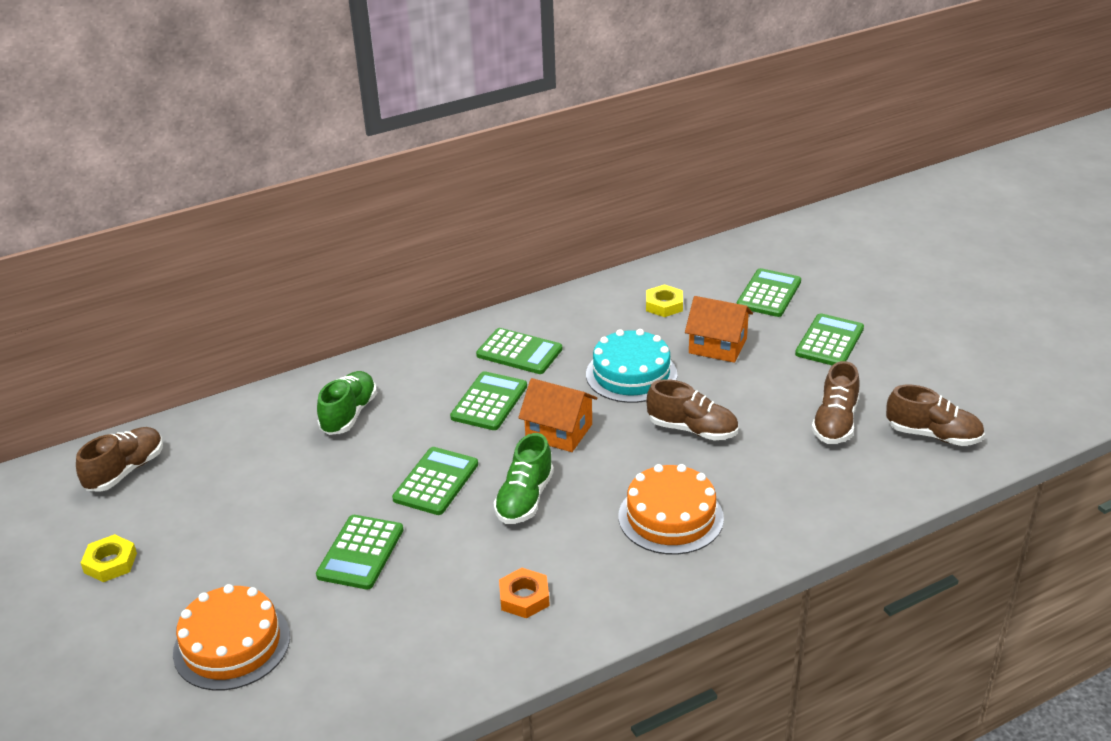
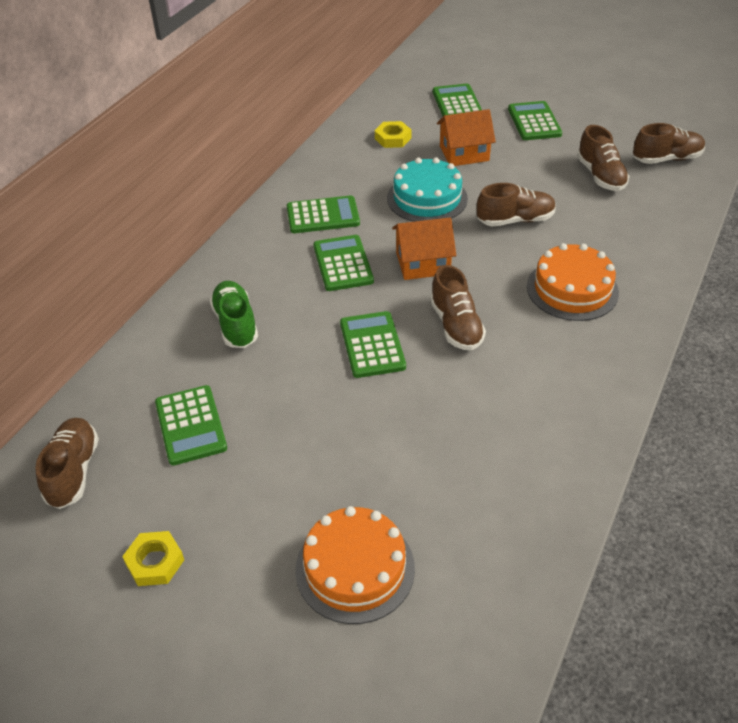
camera: 35 degrees left, 10 degrees up
green calculator [316,515,404,590] -> green calculator moved to [155,385,227,466]
green shoe [494,433,554,524] -> brown shoe [430,265,486,351]
orange nut [499,568,550,618] -> none

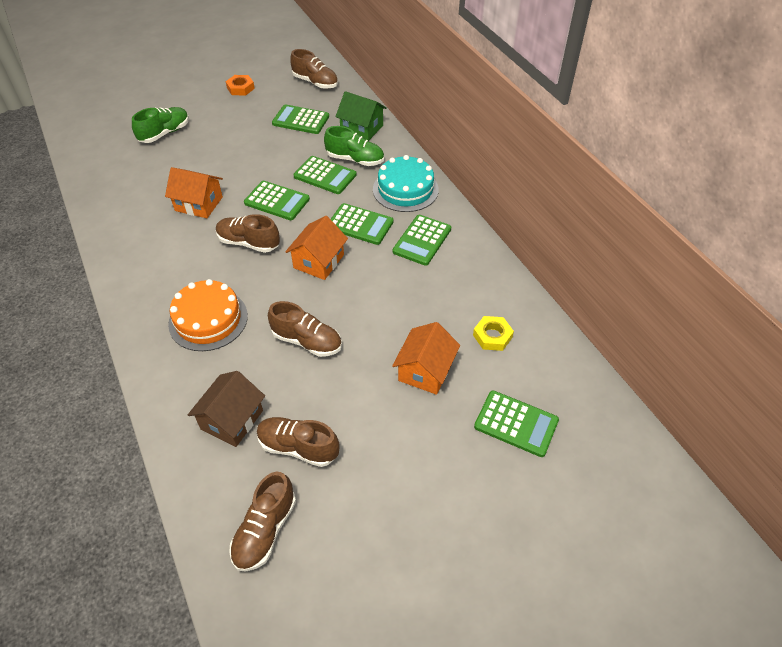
camera: 125 degrees right, 5 degrees up
yellow nut [122,531,184,586] -> orange nut [226,75,255,95]
orange cake [295,506,415,624] -> green shoe [132,107,189,143]
turquoise cake [387,157,468,222] -> turquoise cake moved to [373,155,439,212]
brown shoe [477,183,556,227] -> brown shoe turned 90 degrees counterclockwise [268,301,342,357]
green calculator [508,101,562,140] -> green calculator moved to [294,156,357,194]
none -> orange house [165,167,223,218]
none -> brown house [188,371,265,447]
none -> green house [335,91,387,141]

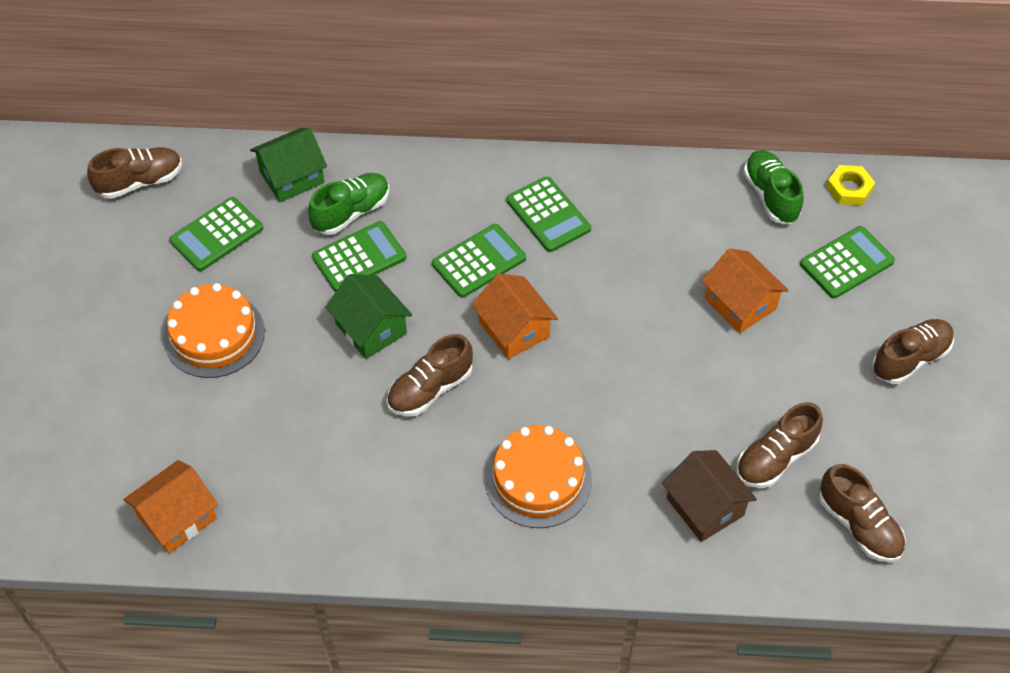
camera: 60 degrees left, 5 degrees up
green shoe [132,107,189,143] -> green shoe moved to [743,150,804,224]
orange house [165,167,223,218] -> orange house moved to [123,460,218,554]
orange nut [226,75,255,95] -> none
green calculator [244,181,310,220] -> green house [325,274,412,359]
brown shoe [268,301,342,357] -> brown shoe moved to [872,319,954,384]
turquoise cake [373,155,439,212] -> none
yellow nut [473,316,514,351] -> yellow nut moved to [826,165,875,206]
none -> orange cake [164,283,265,378]

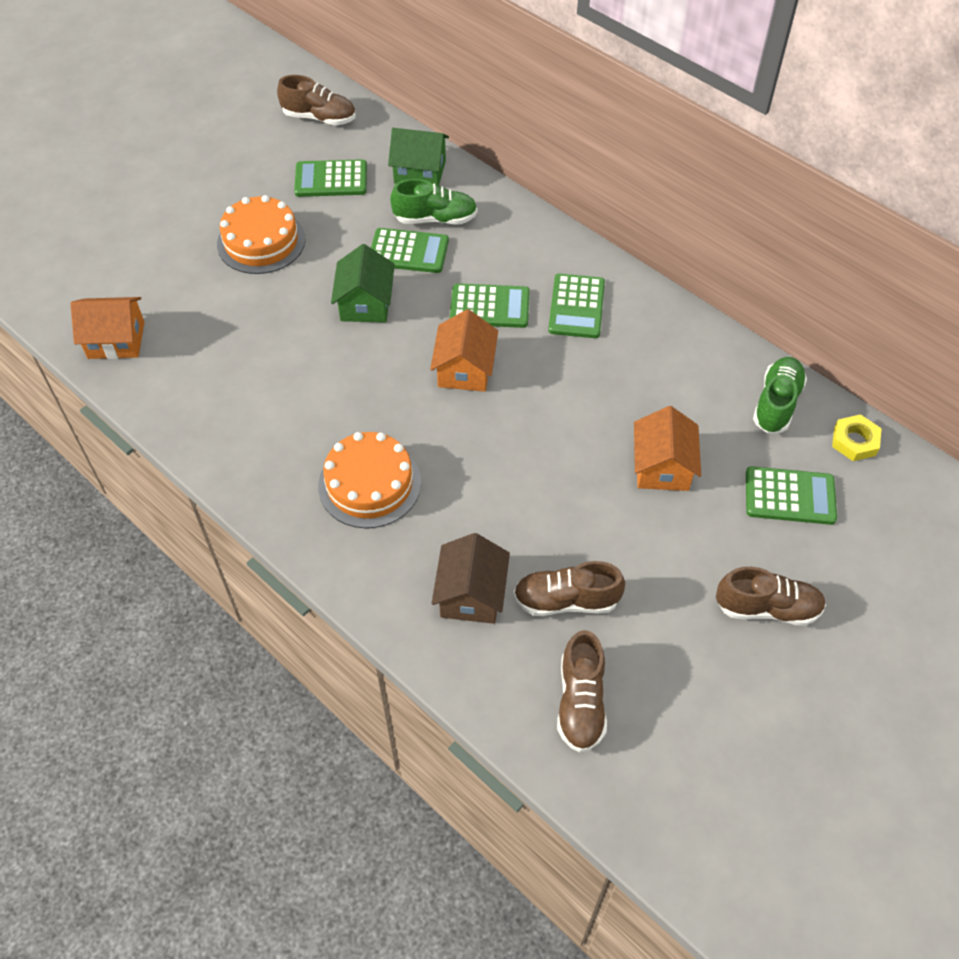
camera: 40 degrees right, 0 degrees up
brown shoe [387,334,473,417] -> none

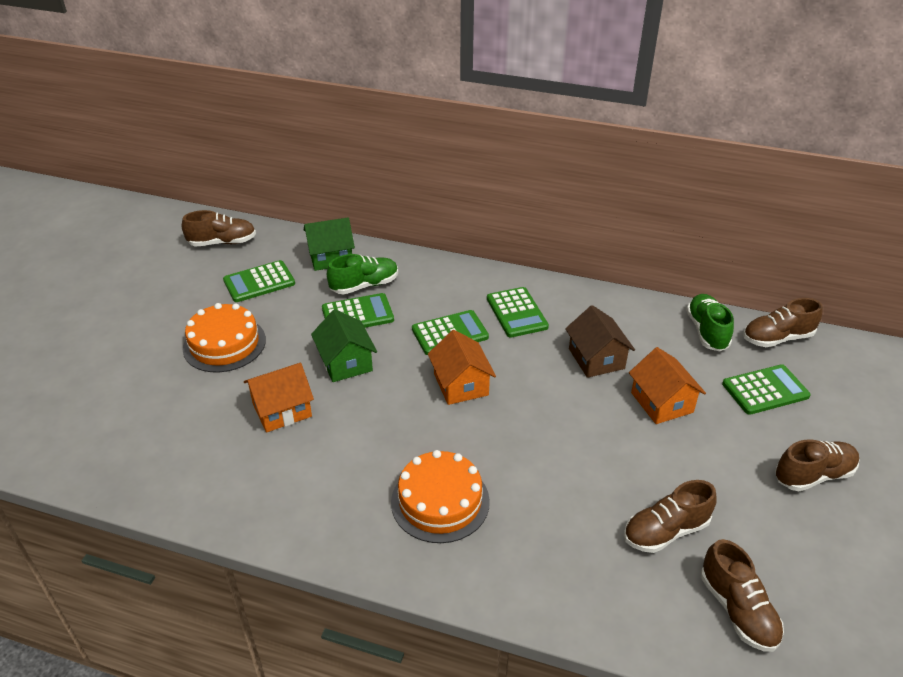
camera: 25 degrees left, 15 degrees down
orange house [71,297,145,359] -> orange house moved to [244,363,314,432]
brown house [432,533,510,624] -> brown house moved to [565,305,635,378]
yellow nut [832,414,882,461] -> brown shoe [743,298,823,347]

